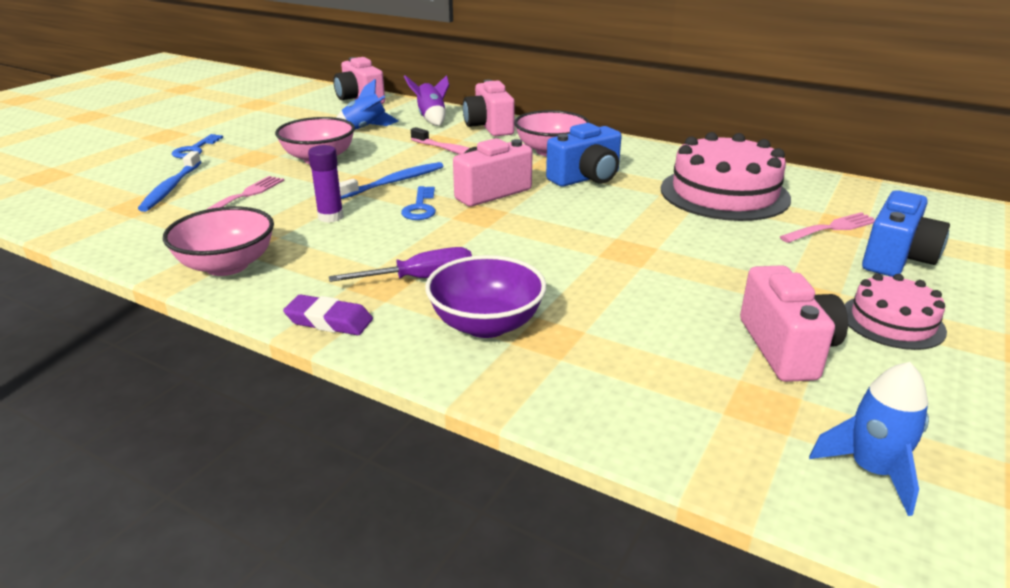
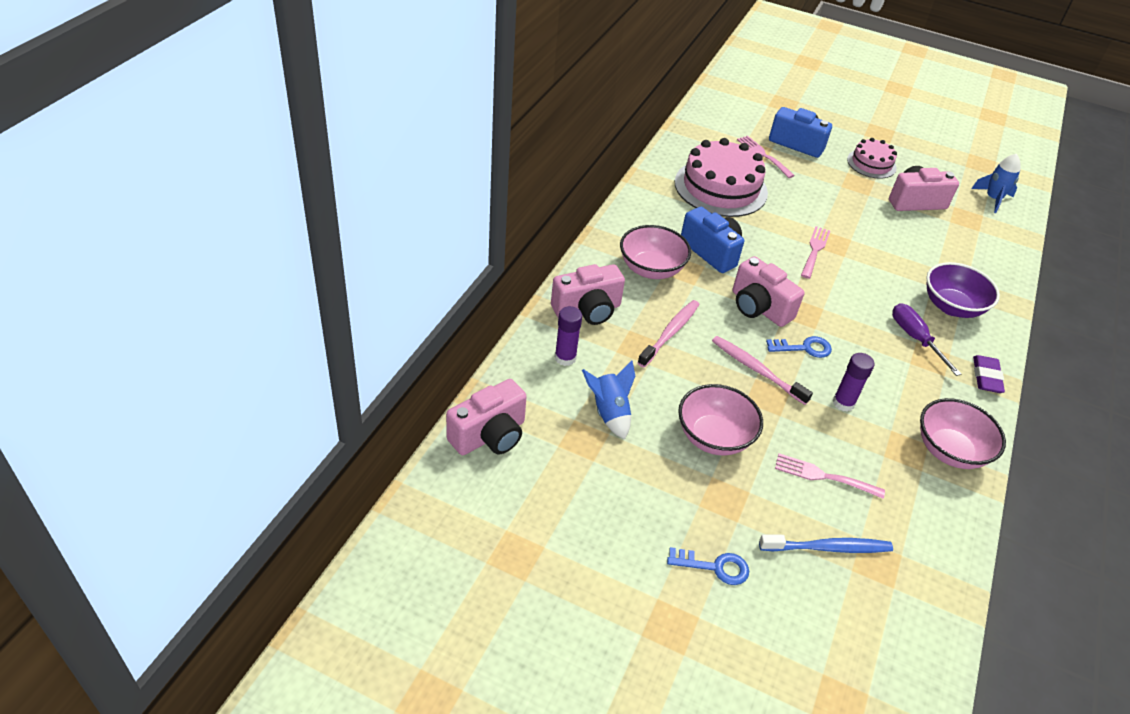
camera: 100 degrees left, 15 degrees up
blue toothbrush [339,162,444,199] -> pink toothbrush [712,336,813,405]
purple rocket [404,75,449,126] -> purple glue stick [555,306,582,366]
none -> pink fork [801,226,830,279]

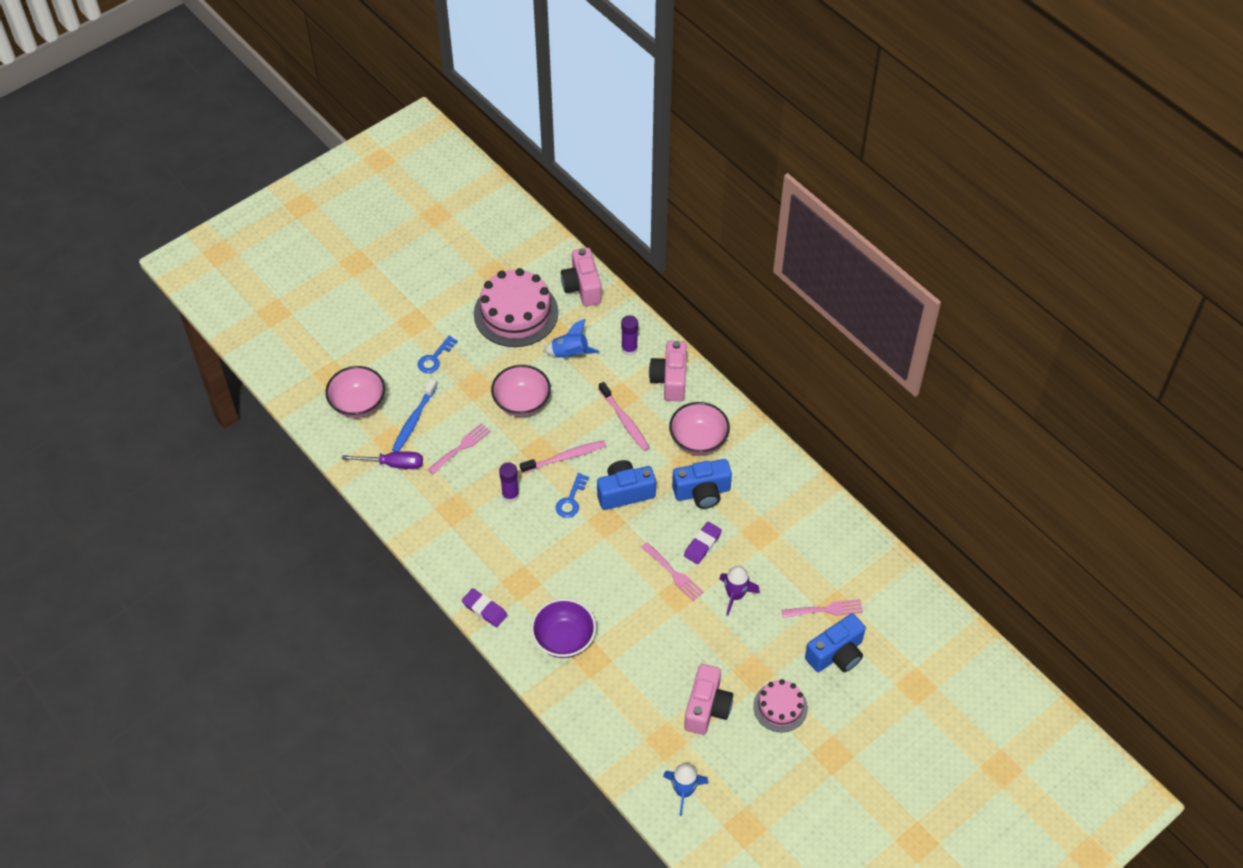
camera: 120 degrees right, 10 degrees up
pink cake [675,138,768,217] -> pink cake moved to [474,268,559,347]
pink camera [733,256,804,327] -> blue camera [597,460,656,510]
purple screwdriver [892,303,961,376] -> purple screwdriver moved to [342,451,423,469]
pink bowl [920,398,1006,469] -> pink bowl moved to [325,366,385,418]
none -> purple eraser [684,522,722,564]
none -> purple rocket [719,566,760,616]

